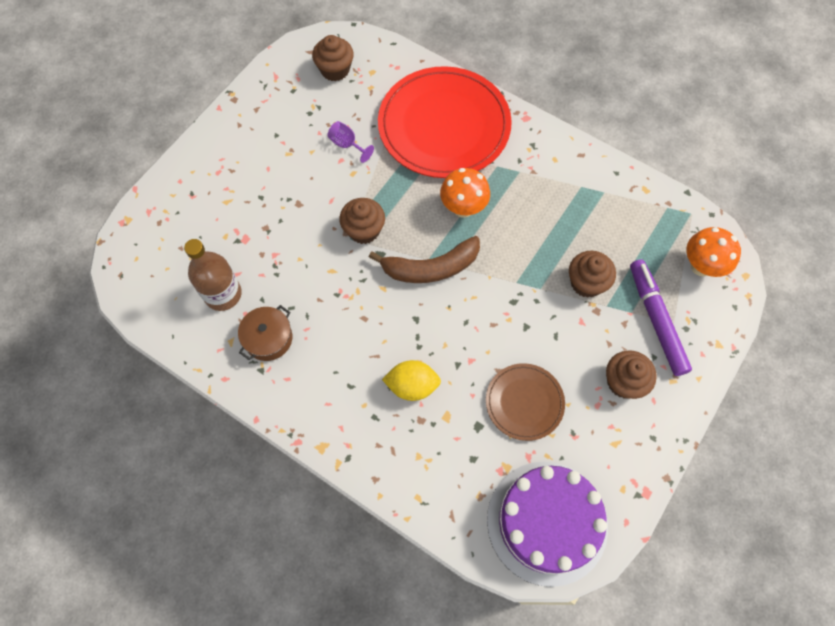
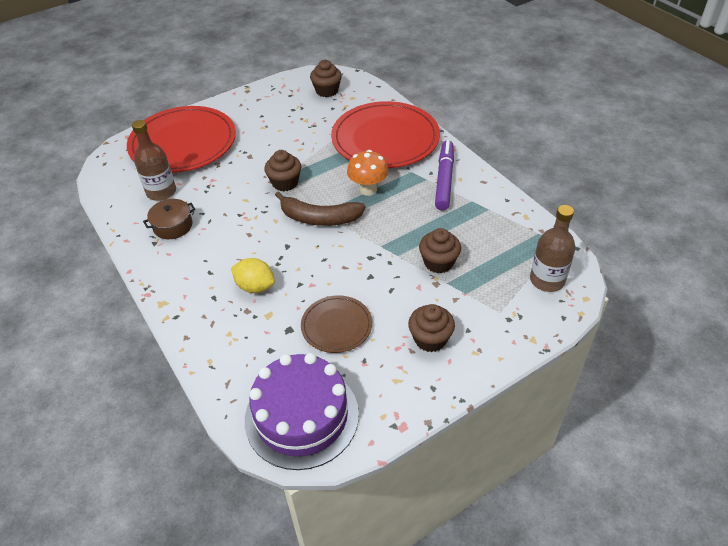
camera: 25 degrees right, 20 degrees down
purple goblet [327,121,374,163] -> none
purple marker [630,260,692,376] -> purple marker moved to [435,140,454,210]
orange mushroom [686,227,741,277] -> brown bottle [530,205,575,292]
none -> red plate [127,106,236,173]

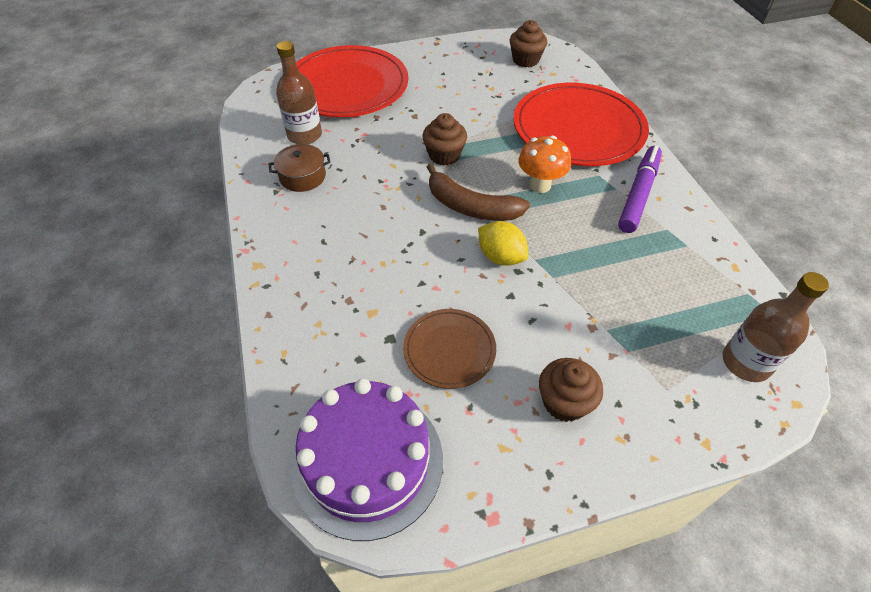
camera: 15 degrees right, 5 degrees up
yellow lemon [231,258,275,293] -> yellow lemon moved to [478,221,529,266]
brown cupcake [419,228,461,273] -> none

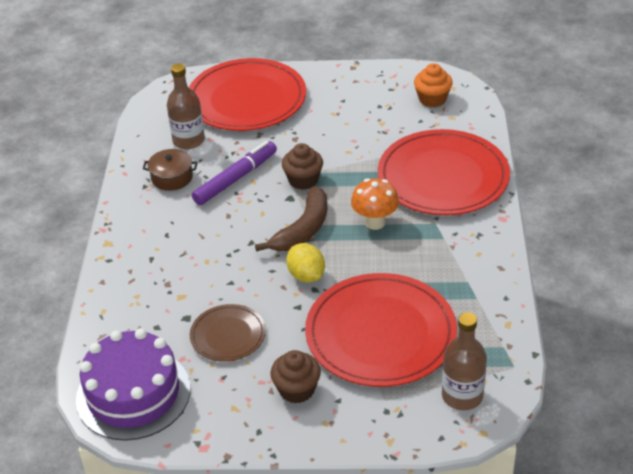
camera: 20 degrees right, 10 degrees down
brown banana [427,163,530,221] -> brown banana turned 105 degrees counterclockwise [255,186,327,252]
brown cupcake [510,20,547,67] -> orange cupcake [414,63,453,107]
purple marker [618,146,662,233] -> purple marker moved to [192,141,277,205]
none -> red plate [305,273,457,387]

